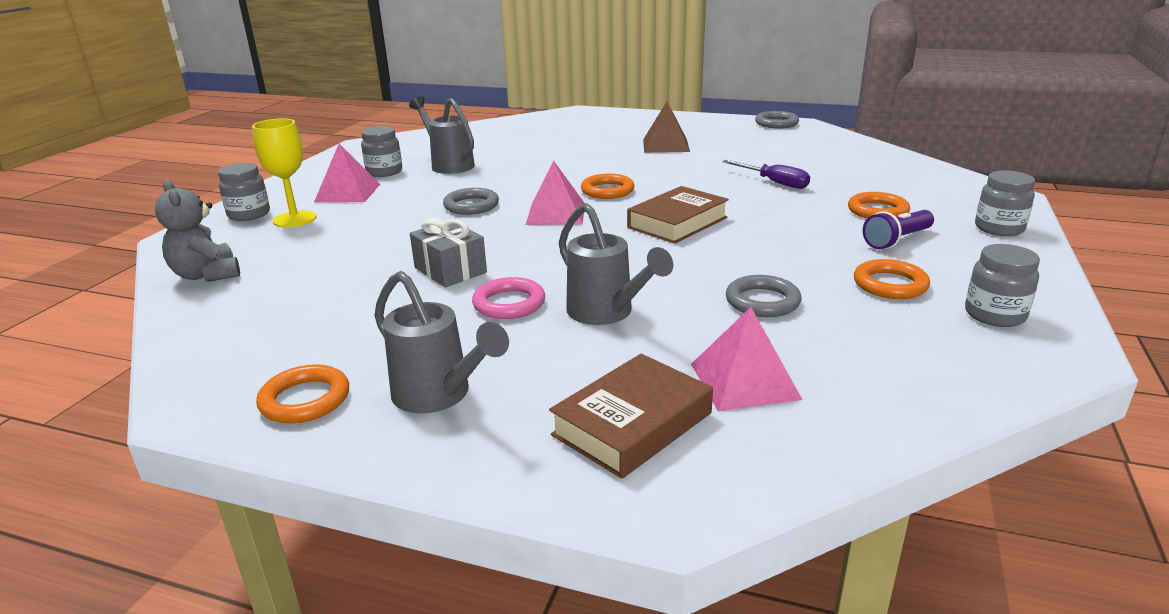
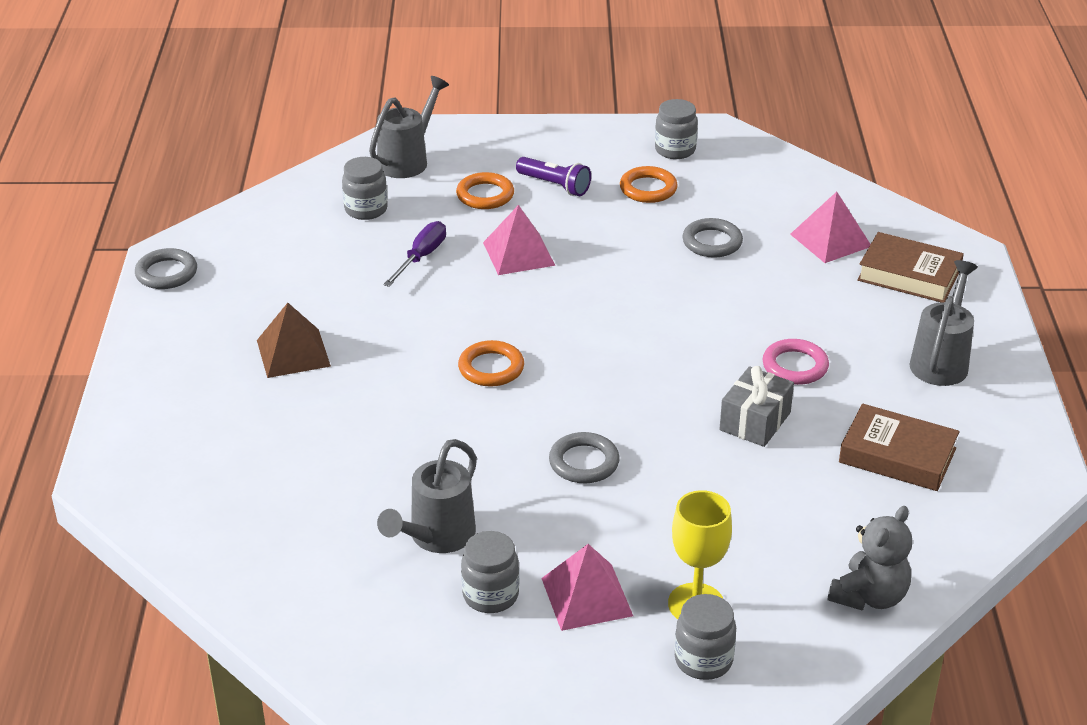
camera: 110 degrees left, 10 degrees up
orange ring [256,364,349,423] -> none
pink pyramid [526,160,585,225] -> pink pyramid moved to [483,205,556,275]
grey watering can [559,203,673,325] -> grey watering can moved to [369,76,449,178]
brown book [627,186,729,244] -> brown book moved to [839,403,960,491]
grey jar [975,170,1035,236] -> grey jar moved to [342,157,388,220]

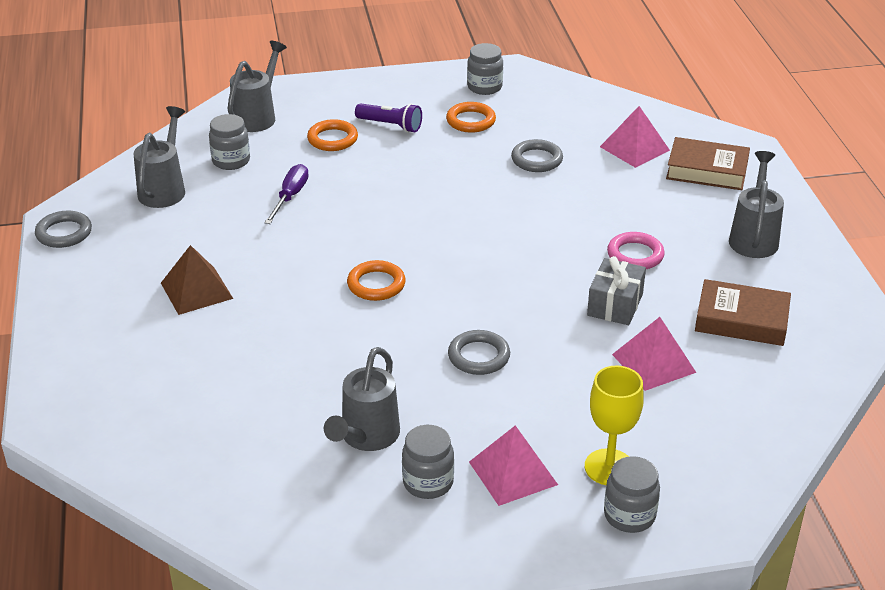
camera: 10 degrees left, 0 degrees up
pink pyramid [483,205,556,275] -> pink pyramid moved to [612,317,696,391]
grey teddy bear [828,506,912,610] -> none
none -> grey watering can [134,106,185,208]

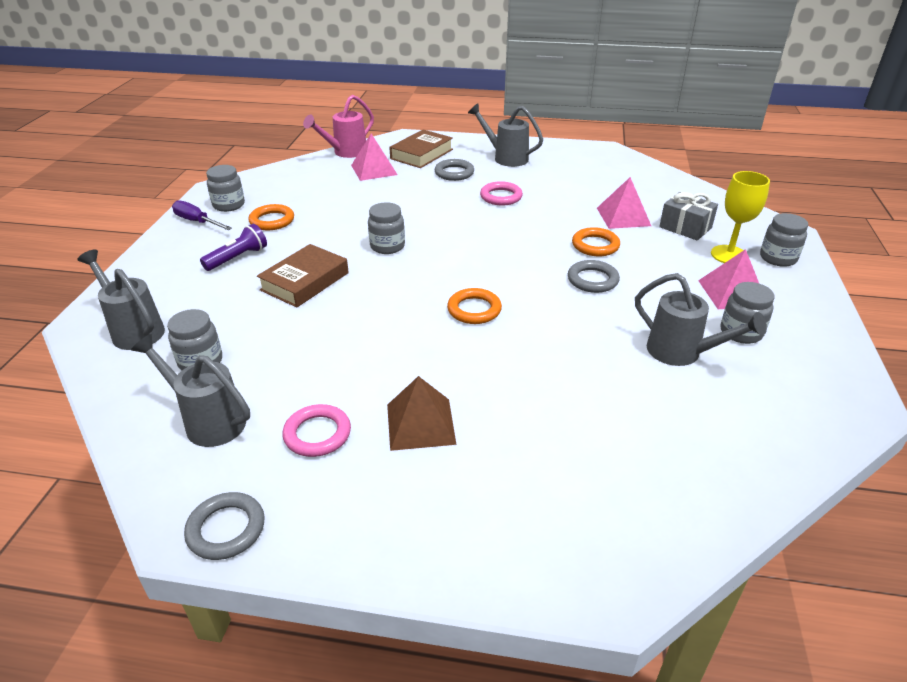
camera: 70 degrees left, 0 degrees up
purple screwdriver [264,164,308,224] -> purple screwdriver moved to [172,200,232,230]
orange ring [307,119,358,151] -> orange ring moved to [572,227,620,256]
grey ring [511,139,563,172] -> grey ring moved to [435,159,474,181]
grey gift [587,256,646,325] -> grey gift moved to [659,192,718,240]
brown book [695,279,791,346] -> brown book moved to [257,244,349,307]
none -> pink ring [283,404,351,457]
none -> pink watering can [303,95,374,158]
none -> grey jar [368,202,405,254]

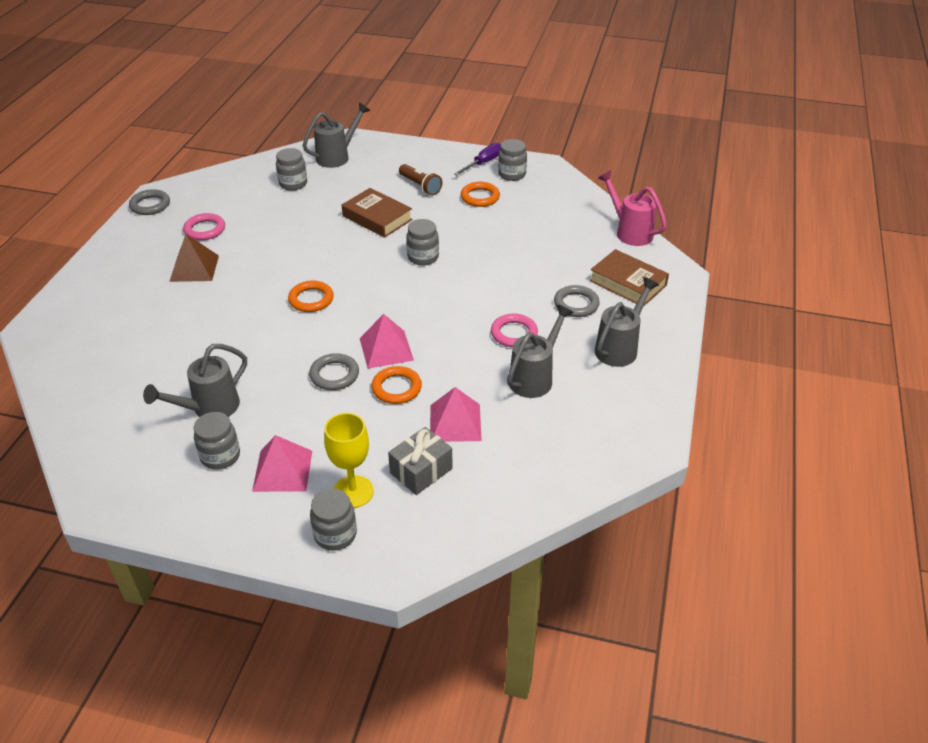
camera: 95 degrees right, 5 degrees up
grey watering can [131,334,250,447] -> grey watering can moved to [507,304,574,398]
purple flashlight [200,224,267,271] -> brown flashlight [399,164,442,195]
pink pyramid [351,134,398,181] -> pink pyramid moved to [360,314,414,369]

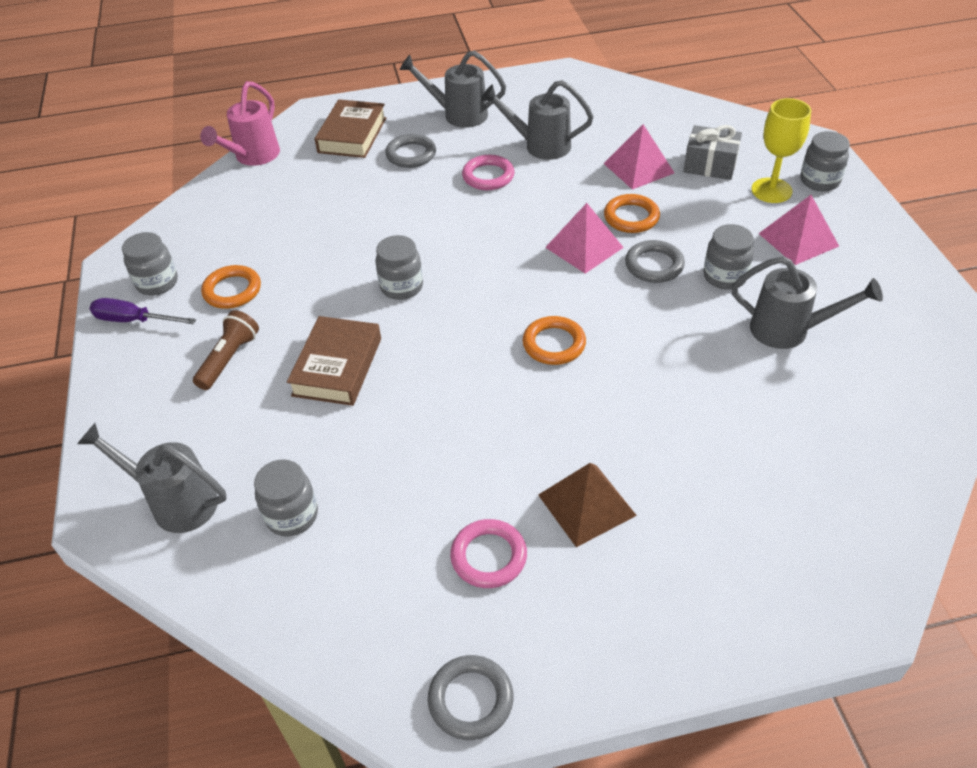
camera: 115 degrees left, 5 degrees up
grey jar [194,412,240,470] -> grey jar moved to [703,224,754,290]

